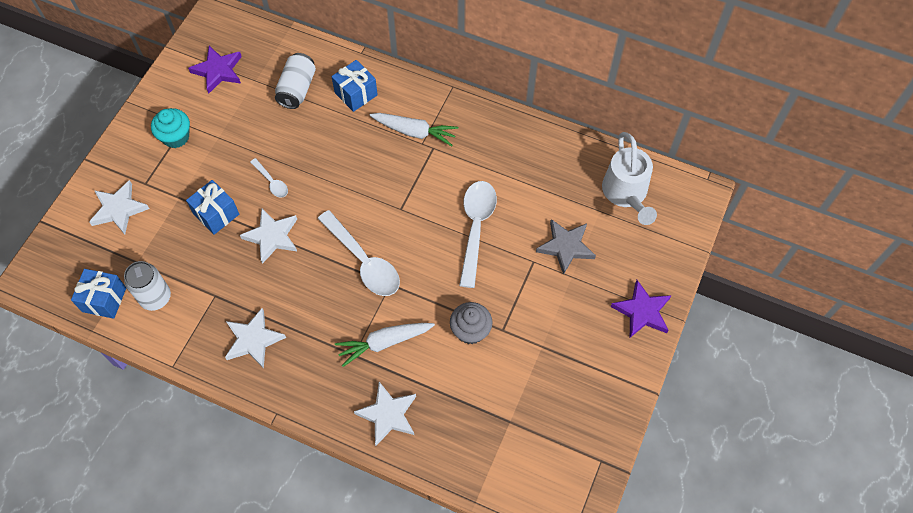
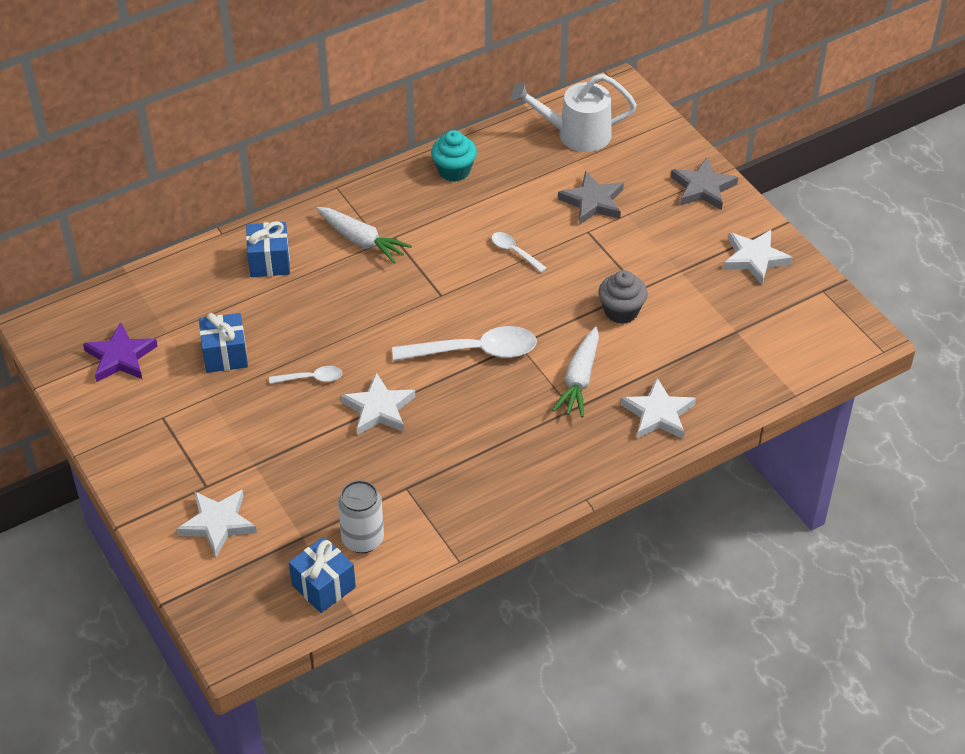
camera: 55 degrees left, 15 degrees down
turquoise cupcake [151,108,190,148] -> turquoise cupcake moved to [431,130,477,182]
blue gift [186,180,239,235] -> blue gift moved to [199,313,248,373]
white star [225,308,286,369] -> white star moved to [723,230,793,285]
white can [275,53,316,109] -> none
white carrot [369,113,458,146] -> white carrot turned 75 degrees clockwise [316,207,412,264]
white spoon [459,181,497,288] -> white spoon [491,232,547,273], size x0.50
white watering can [602,132,657,225] -> white watering can turned 150 degrees clockwise [510,74,637,152]
purple star [611,280,672,338] -> grey star [671,158,738,210]

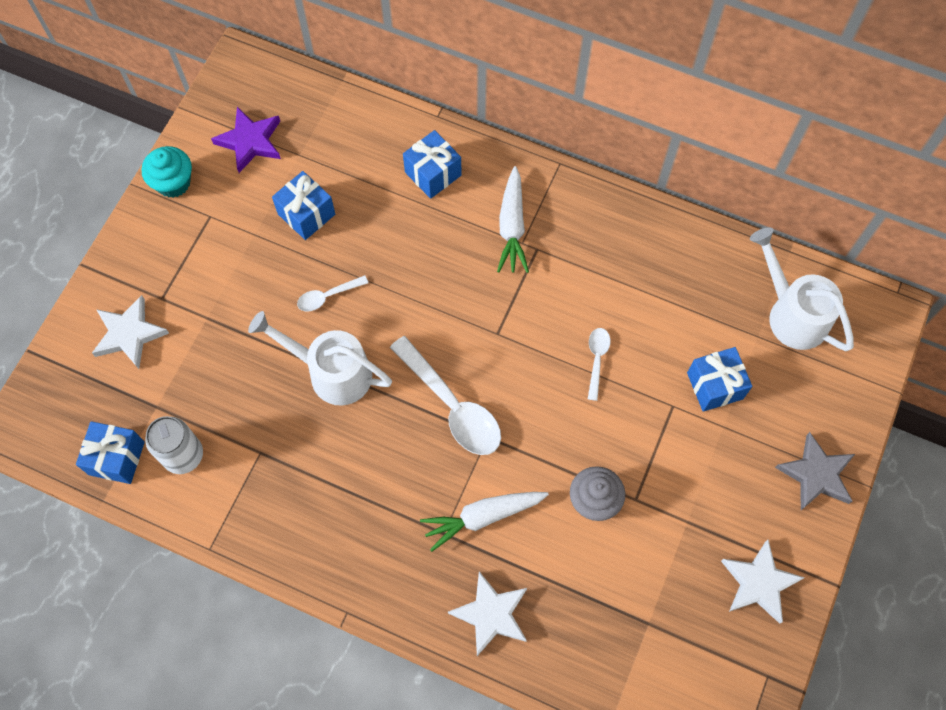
camera: 55 degrees right, 20 degrees up
white spoon [269,366,342,384] -> white spoon turned 105 degrees clockwise [297,275,368,312]
white star [341,372,415,435] -> white watering can [248,311,392,406]
turquoise cupcake [431,130,477,182] -> turquoise cupcake moved to [142,146,192,198]
grey star [558,171,624,225] -> blue gift [687,347,752,412]

